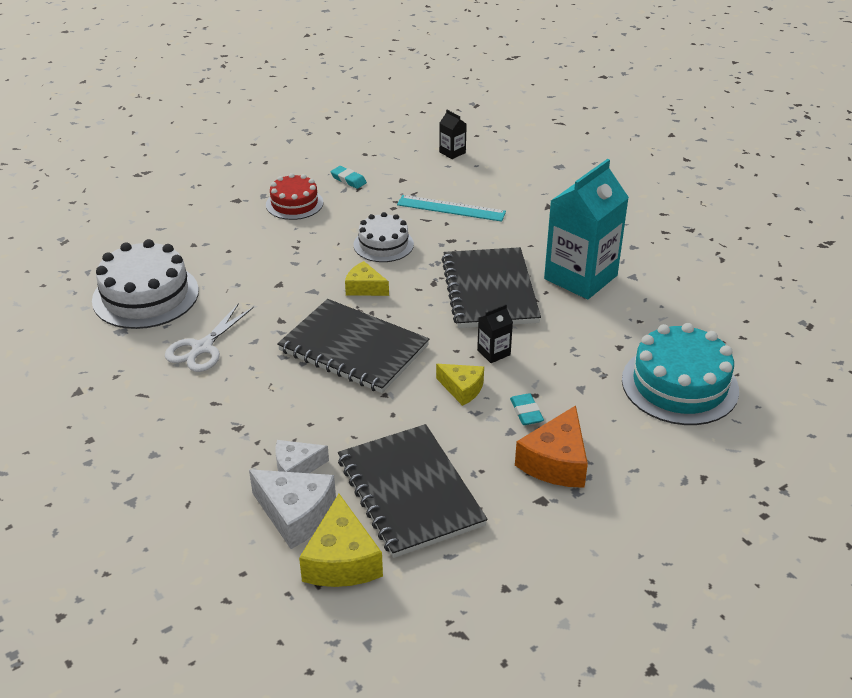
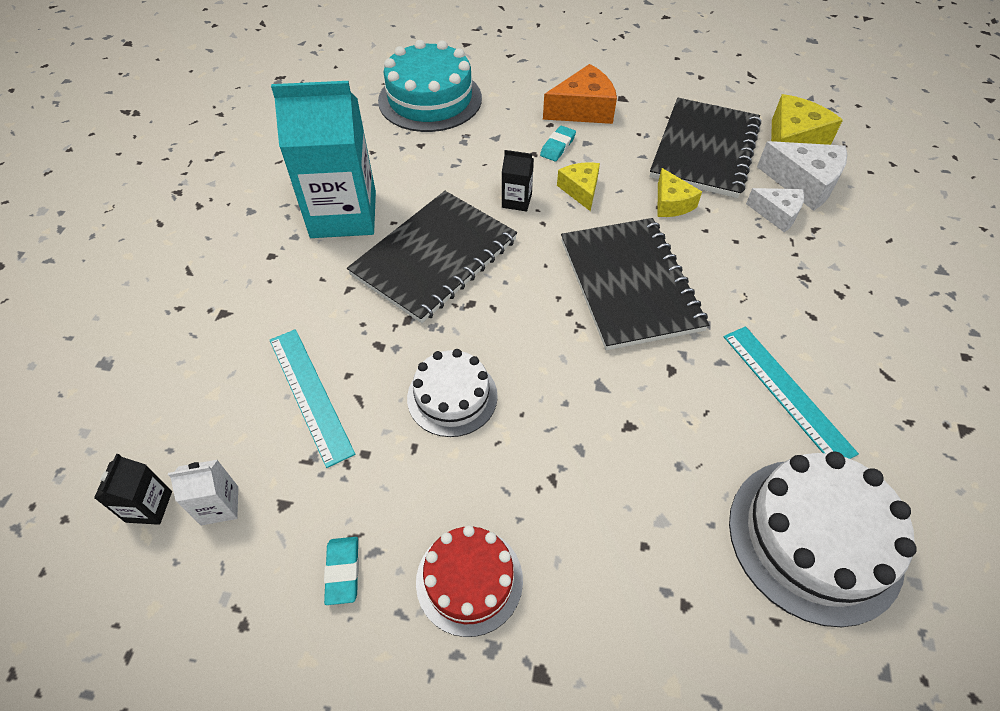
camera: 135 degrees left, 15 degrees up
white scissors [165,303,254,372] -> turquoise ruler [724,326,859,459]
white cheese [249,469,336,549] -> white cheese turned 135 degrees clockwise [757,141,847,211]
yellow cheese [345,261,389,296] -> yellow cheese moved to [657,168,702,217]
none -> white carton [168,460,238,525]

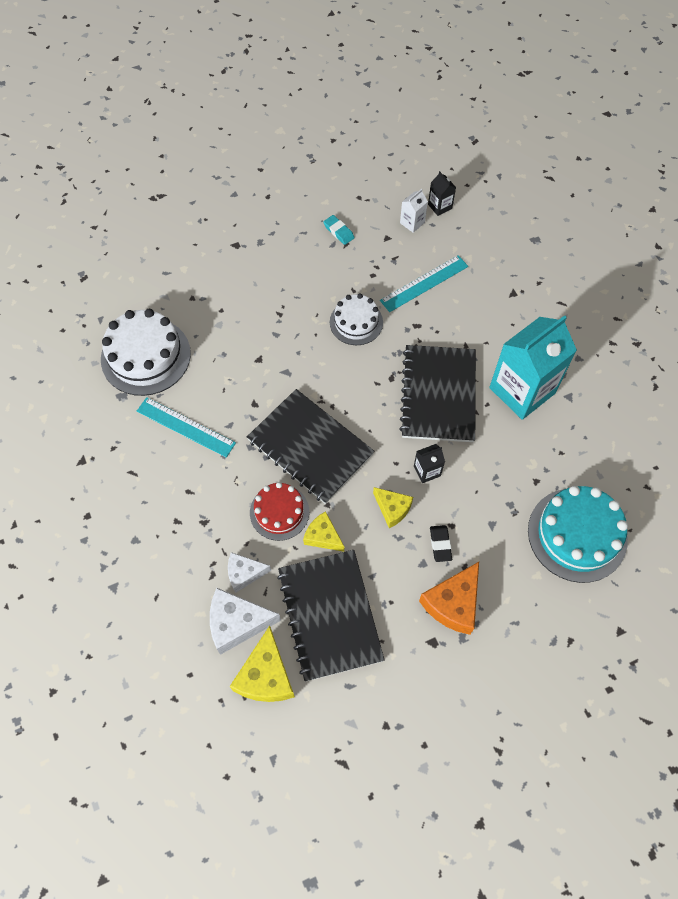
camera: 145 degrees right, 10 degrees up
turquoise ruler [269,329,355,468] -> turquoise ruler turned 60 degrees counterclockwise [380,255,468,312]
red cake [416,525,523,637] -> red cake moved to [250,482,309,541]
turquoise eraser [540,126,576,161] -> black eraser [430,525,452,562]

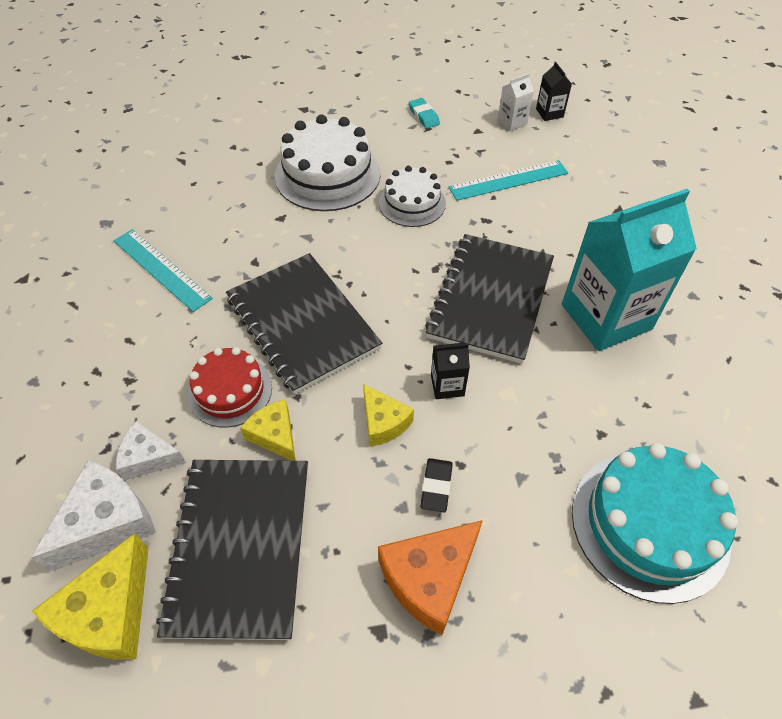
camera: 15 degrees right, 10 degrees down
white cake [101,309,191,396] -> white cake moved to [275,114,381,211]
white cheese [210,588,281,655] -> white cheese turned 120 degrees clockwise [31,460,156,572]

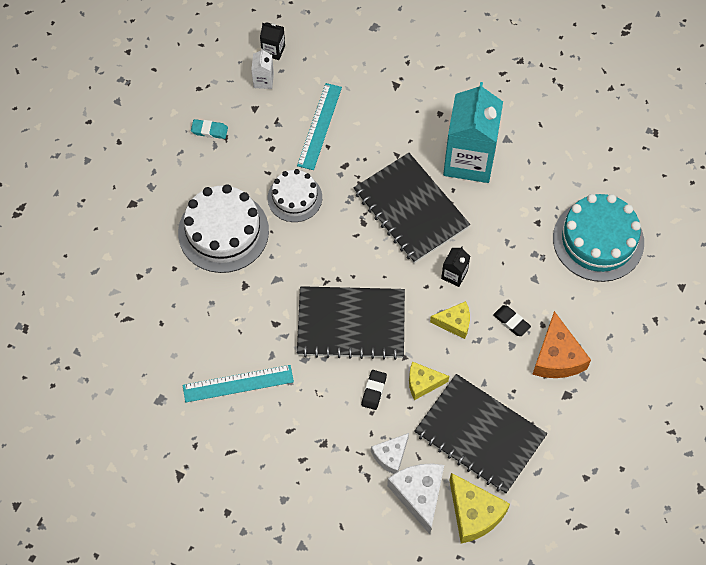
camera: 55 degrees left, 10 degrees up
red cake [188,347,272,427] -> black eraser [361,370,387,410]

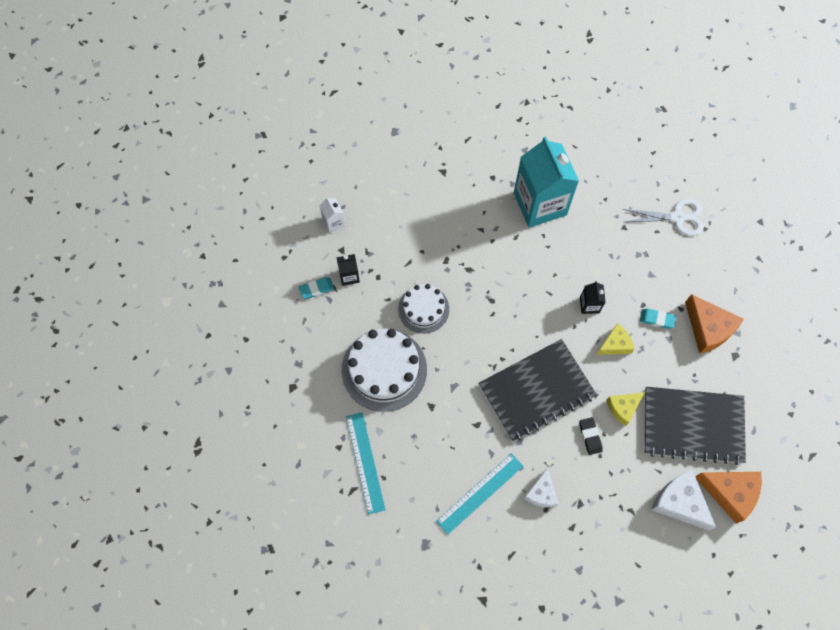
camera: 30 degrees left, 5 degrees up
black carton [260,22,285,60] -> black carton moved to [336,254,360,286]
turquoise ruler [297,83,342,170] -> turquoise ruler moved to [346,412,386,515]
black notebook [354,153,470,263] -> none
white cheese [371,433,409,474] -> white cheese moved to [524,468,558,507]
yellow cheese [449,473,510,544] -> orange cheese [695,472,762,523]
black eraser [493,305,531,336] -> turquoise eraser [640,309,676,329]
turquoise cake [553,194,644,282] -> white scissors [622,199,704,236]

